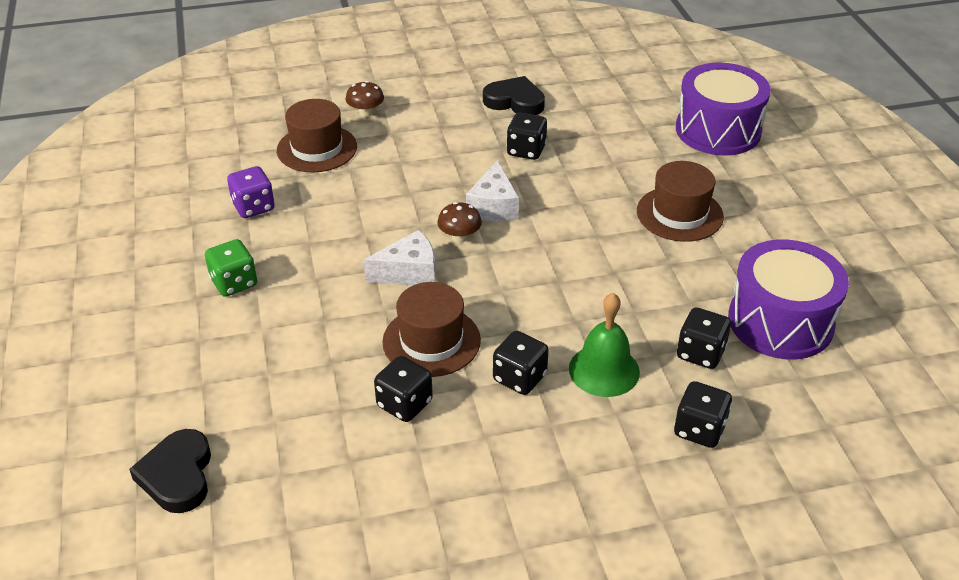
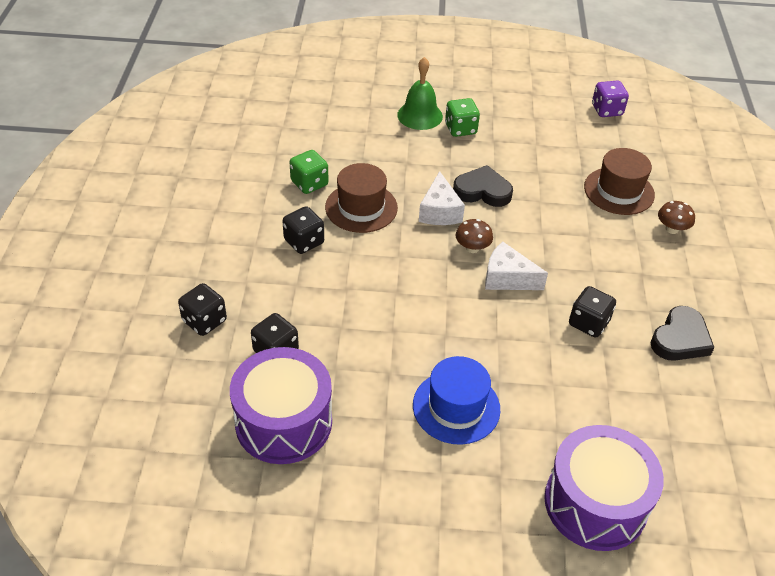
camera: 105 degrees right, 5 degrees up
black heart [129,429,211,513] -> black heart moved to [453,165,513,207]
purple dice [227,166,275,218] -> purple dice moved to [592,80,629,117]
black dice [374,356,433,422] -> green dice [289,150,328,194]
green bell [569,293,640,397] -> green bell moved to [397,57,443,130]
brown hat [637,161,724,242] -> blue hat [413,356,500,445]

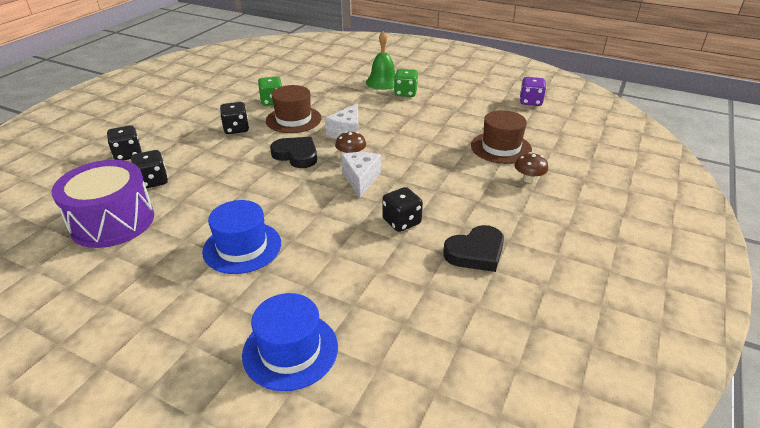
camera: 25 degrees right, 10 degrees down
black heart [453,165,513,207] -> black heart moved to [270,137,317,168]
white cheese [485,242,548,290] -> white cheese turned 45 degrees clockwise [341,152,381,198]
purple drum [544,425,664,551] -> blue hat [242,293,338,391]

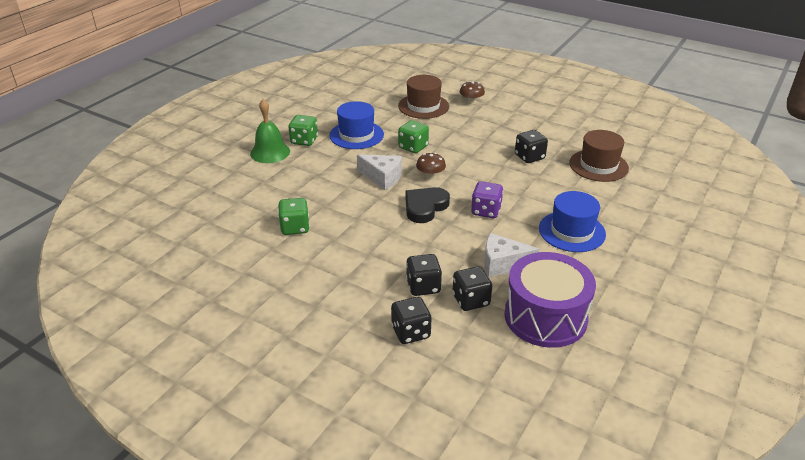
camera: 85 degrees left, 0 degrees up
black dice [220,102,249,134] -> black dice moved to [406,254,442,296]
blue hat [242,293,338,391] -> blue hat moved to [329,101,384,149]
brown hat [266,85,322,133] -> brown hat moved to [569,130,629,182]
white cheese [341,152,381,198] -> white cheese moved to [484,233,540,277]
black heart [443,225,504,272] -> none
purple dice [520,77,546,106] -> purple dice moved to [471,181,503,218]
none -> green dice [398,120,429,153]

